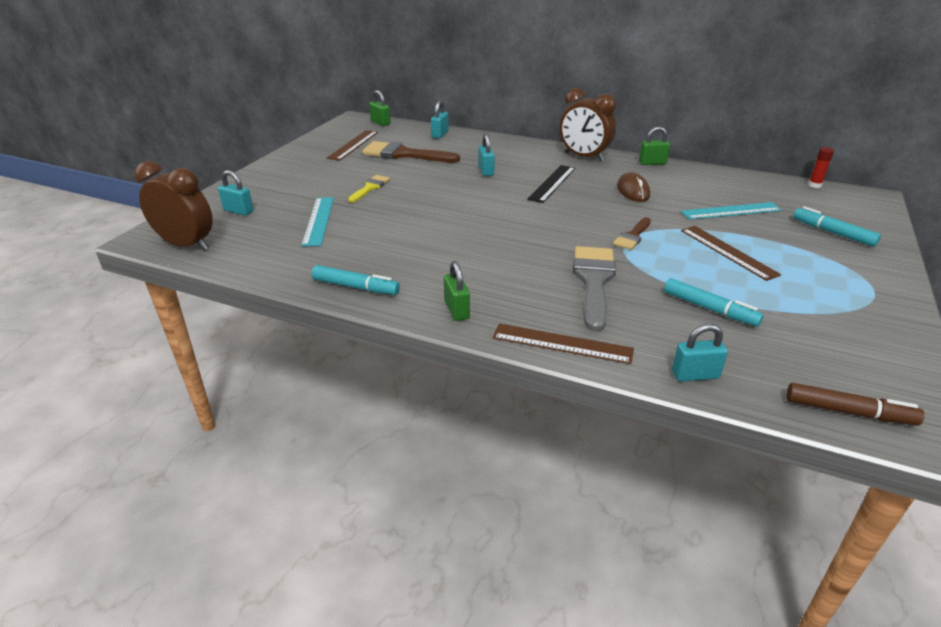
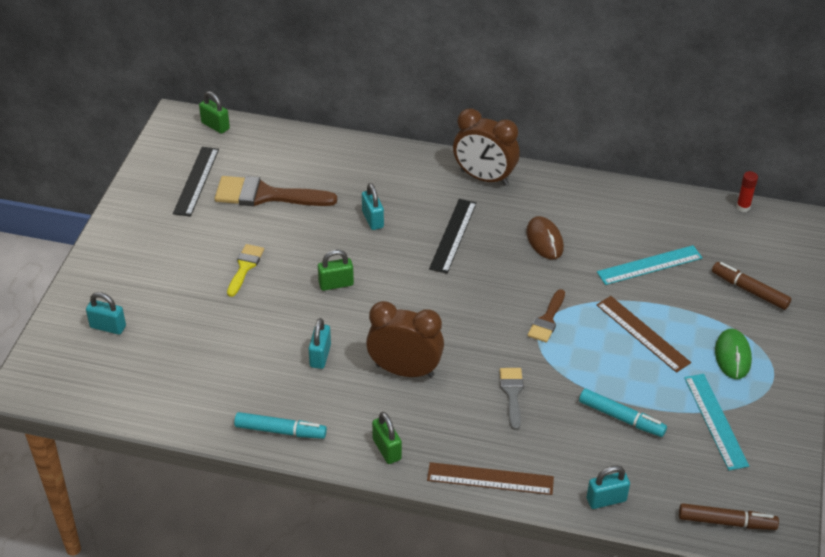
camera: 10 degrees left, 10 degrees up
brown clock [135,161,213,251] -> brown clock moved to [366,301,444,378]
turquoise ruler [301,197,334,246] -> turquoise ruler moved to [684,374,749,471]
brown ruler [327,130,378,161] -> black ruler [173,147,219,217]
turquoise padlock [431,101,449,138] -> turquoise padlock moved to [309,318,331,369]
grey brush [573,246,616,332] -> grey brush [500,368,524,430], size x0.56
green padlock [639,126,670,165] -> green padlock moved to [318,250,354,291]
turquoise marker [793,206,881,247] -> brown marker [712,262,791,310]
none -> green mouse [715,329,752,379]

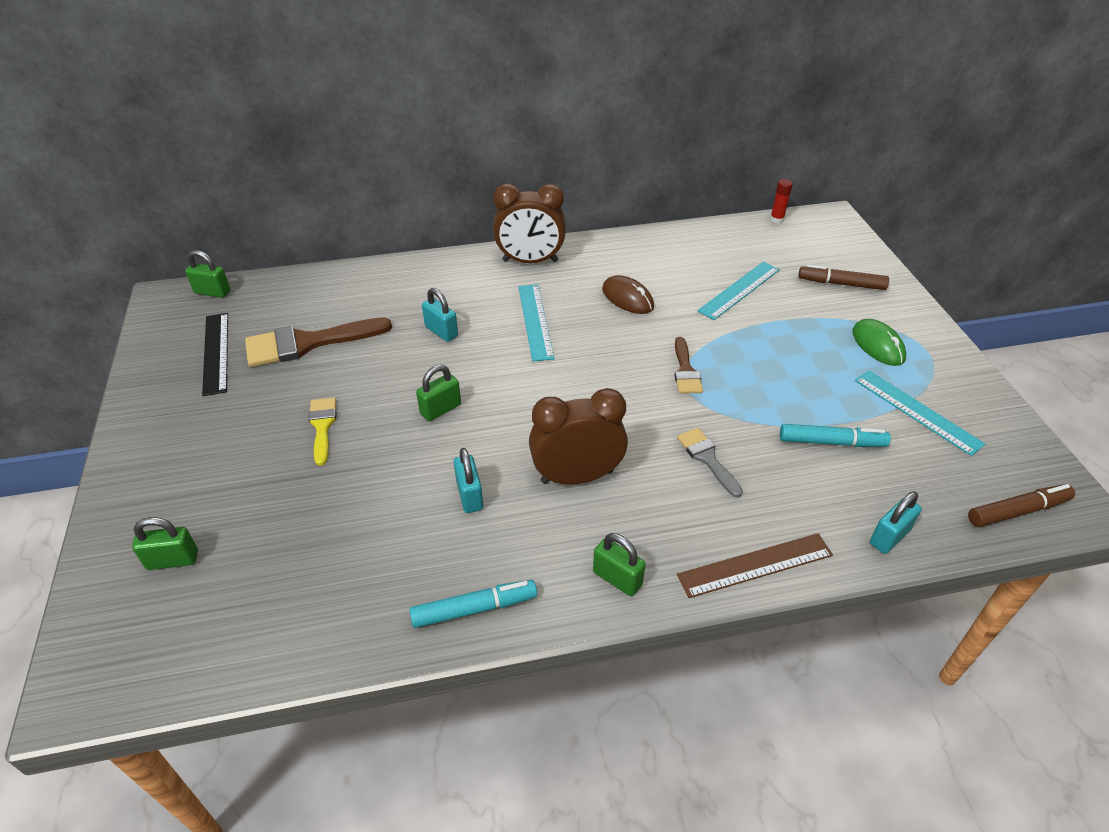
camera: 25 degrees left, 0 degrees up
turquoise padlock [86,292,126,335] -> green padlock [132,517,198,570]
black ruler [429,199,477,274] -> turquoise ruler [518,284,555,361]
brown ruler [597,296,691,373] -> none

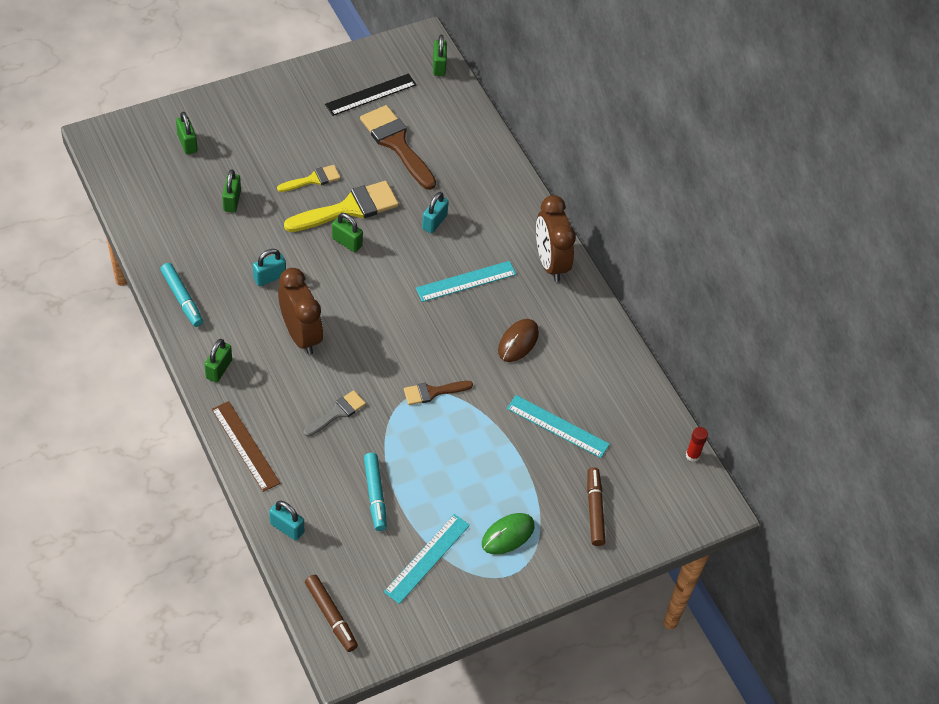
camera: 70 degrees right, 10 degrees up
none -> green padlock [222,169,241,213]
none -> yellow brush [284,181,399,232]

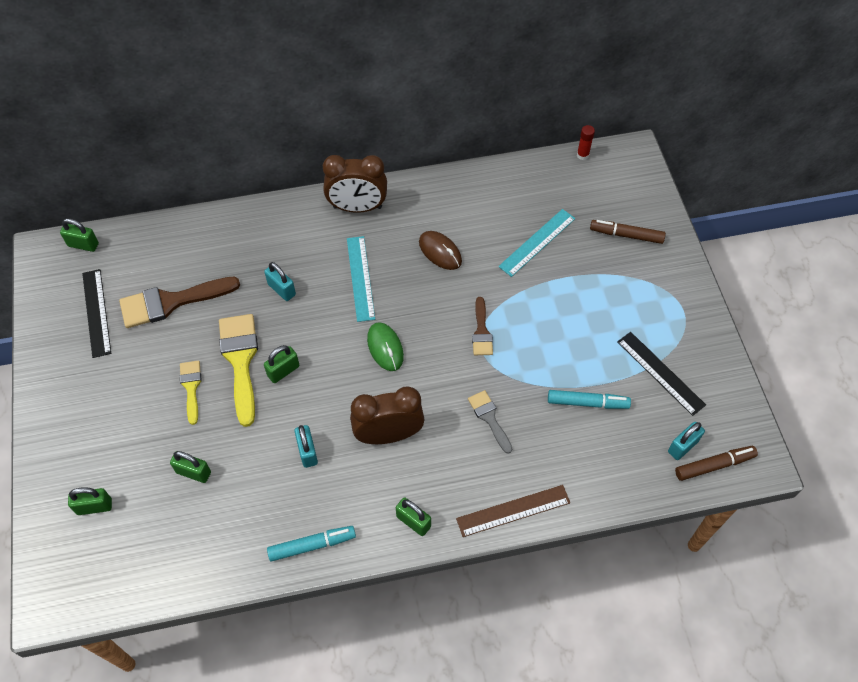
camera: 70 degrees left, 5 degrees up
turquoise padlock [269,501,304,541] -> turquoise padlock moved to [668,422,705,460]
turquoise ruler [384,514,470,604] -> black ruler [617,332,706,416]
green mouse [482,513,535,554] -> green mouse moved to [367,322,404,371]

